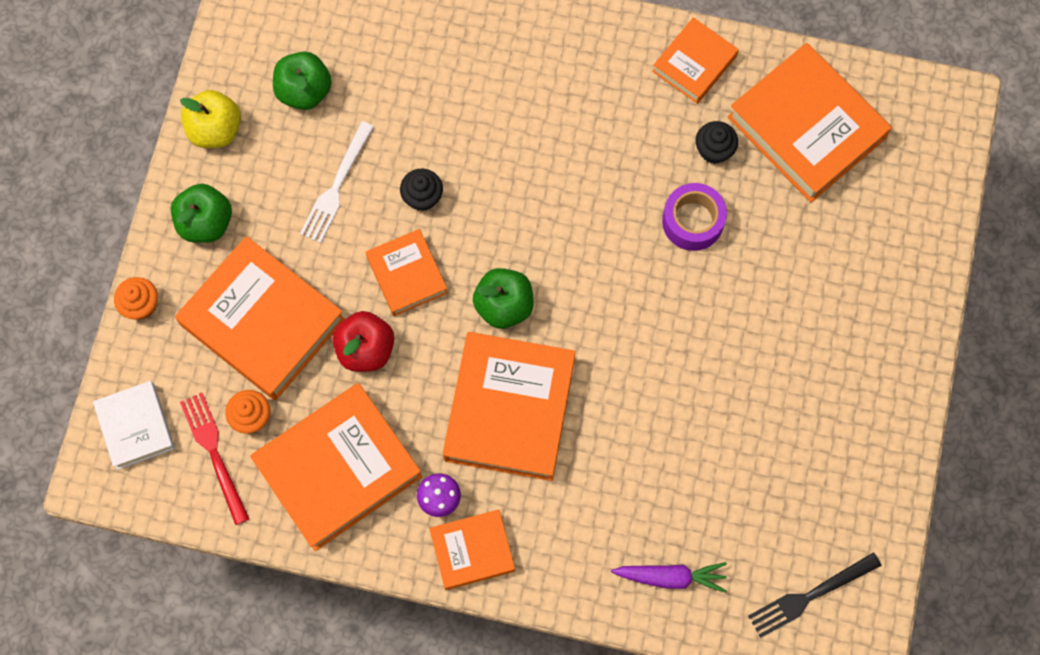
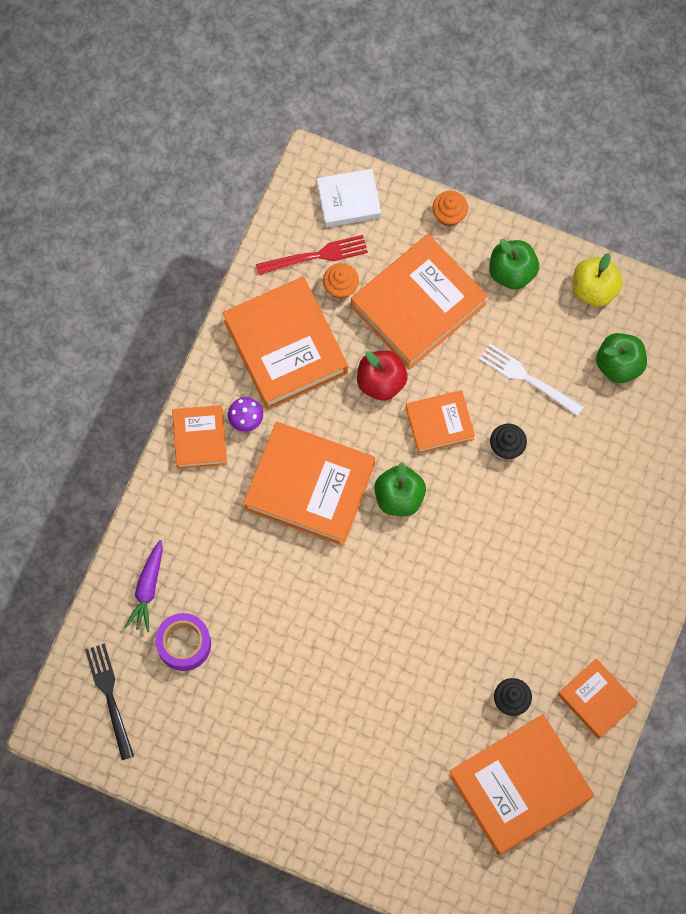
camera: 100 degrees right, 0 degrees up
purple tape [662,183,727,251] -> purple tape moved to [155,613,211,671]

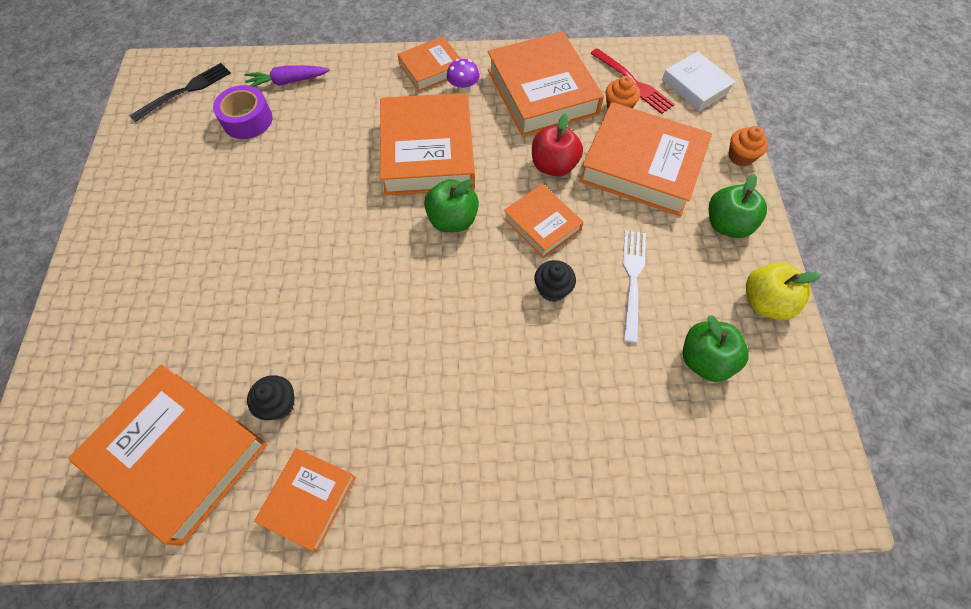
camera: 65 degrees right, 10 degrees down
orange book [222,277,348,410] -> orange book turned 60 degrees counterclockwise [488,31,604,137]

